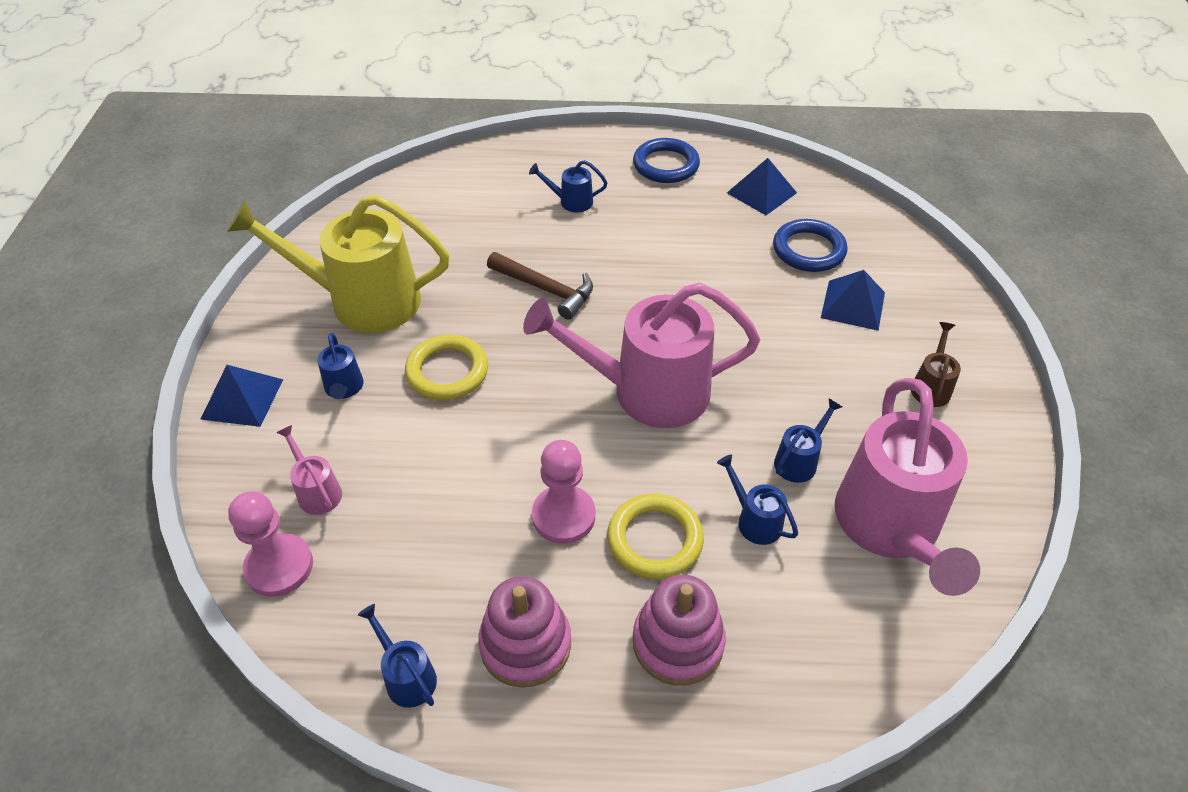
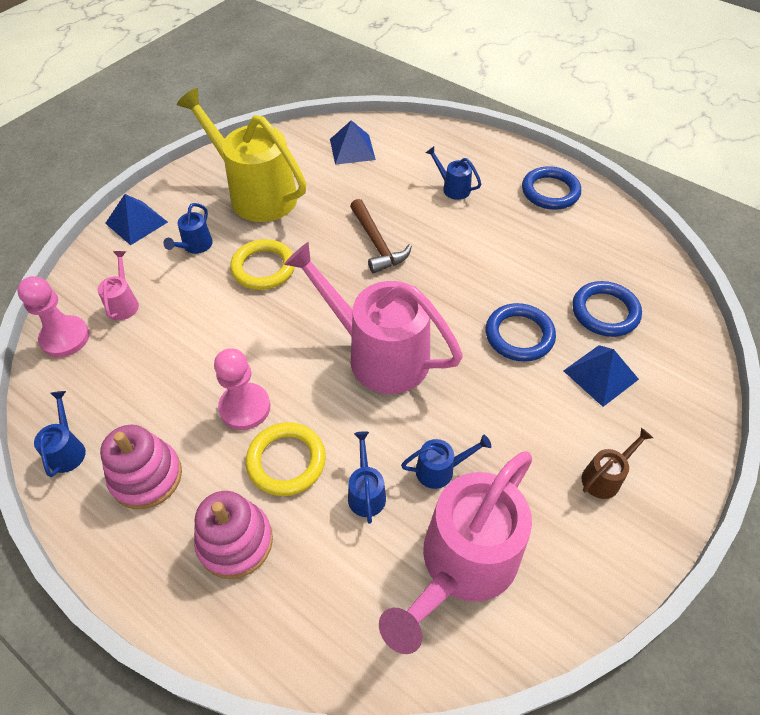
camera: 35 degrees right, 5 degrees up
blue pyramid [727,158,797,215] -> blue pyramid moved to [330,120,376,165]
none -> blue ring [486,303,556,362]

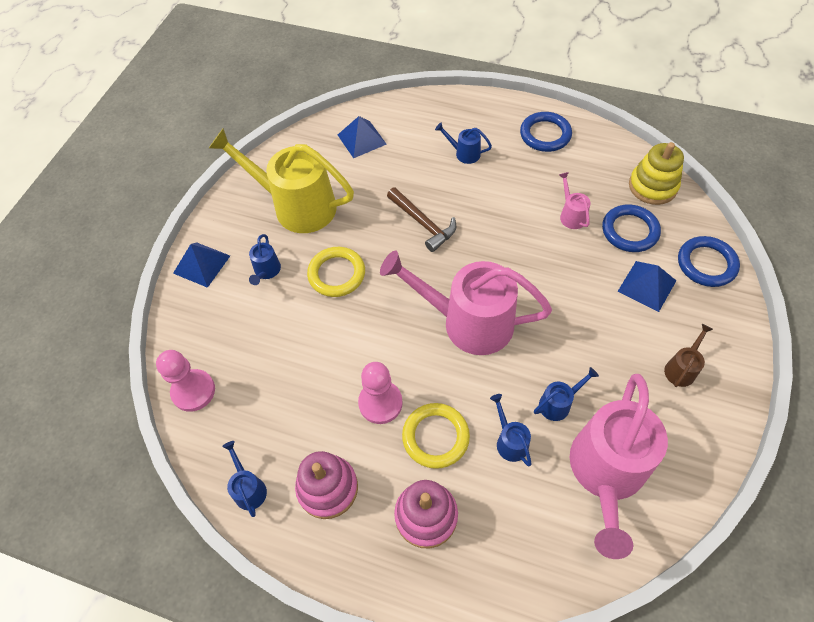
camera: 15 degrees left, 5 degrees up
pink watering can [98,251,139,320] -> pink watering can moved to [559,172,590,229]
blue ring [486,303,556,362] -> blue ring moved to [678,236,740,287]
none -> yellow stacking toy [629,142,684,205]

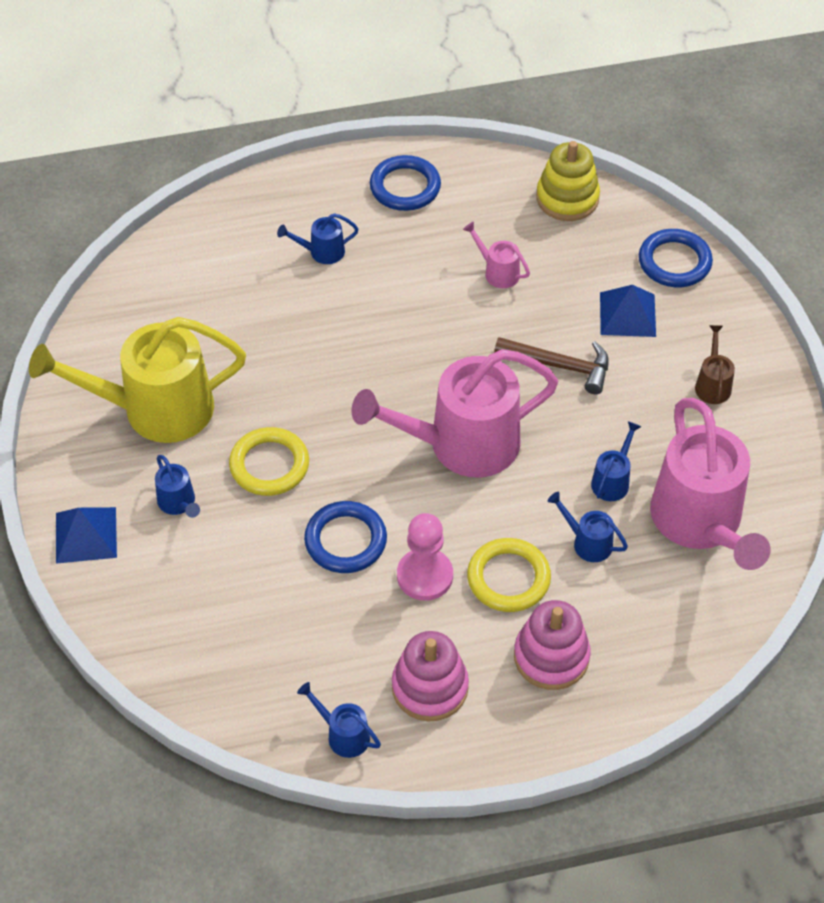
camera: 35 degrees left, 5 degrees down
pink pawn [156,350,215,412] -> none
blue pyramid [338,116,387,158] -> none
brown hammer [387,188,456,252] -> brown hammer moved to [494,337,609,394]
blue ring [602,204,661,252] -> blue ring moved to [304,501,387,573]

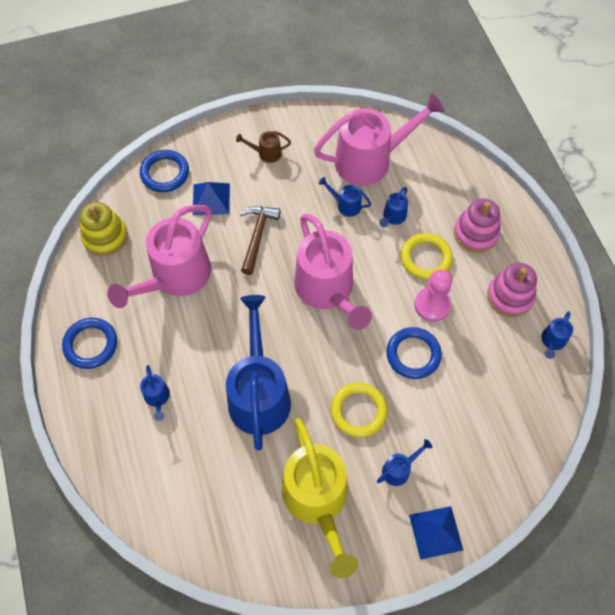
camera: 95 degrees left, 10 degrees up
pink watering can [463,222,530,288] -> pink watering can [107,205,212,308], size x2.39
none -> blue watering can [226,295,291,451]

